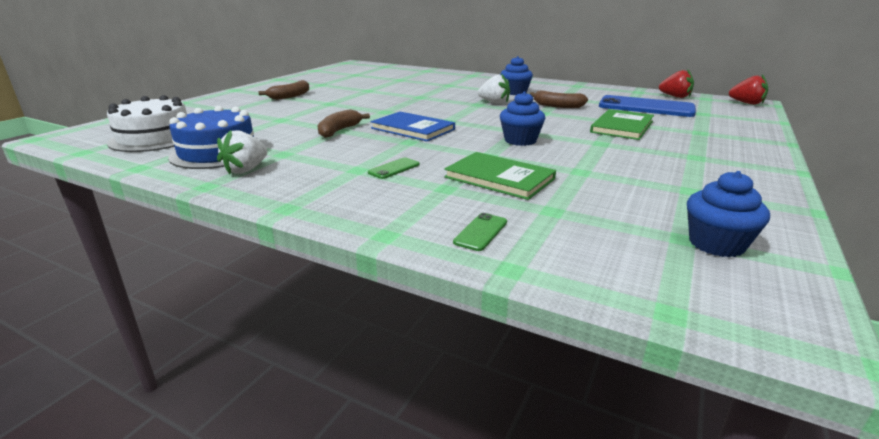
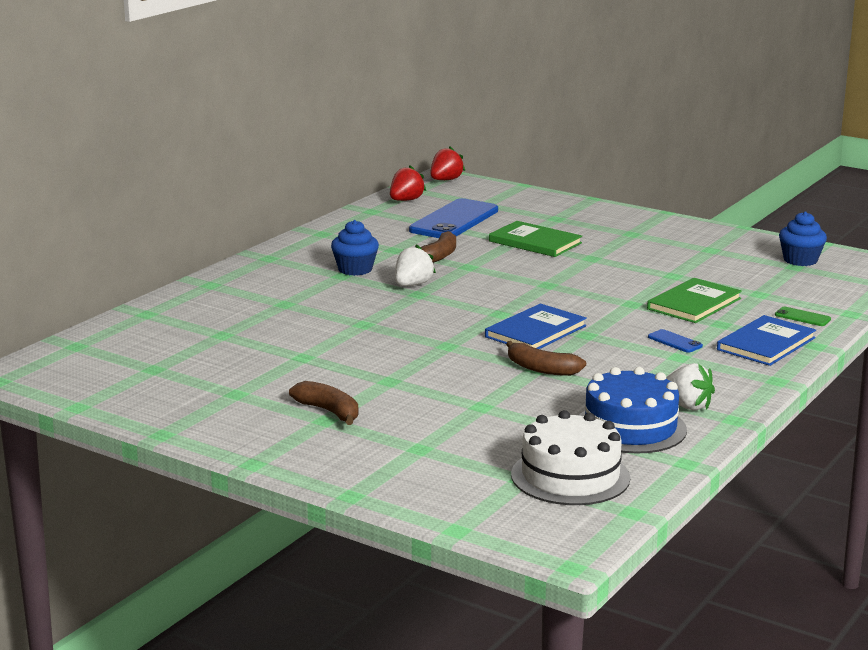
camera: 85 degrees left, 5 degrees down
green phone [368,157,420,179] -> blue phone [648,329,703,353]
blue cupcake [500,91,545,146] -> none
none -> blue book [717,315,816,366]

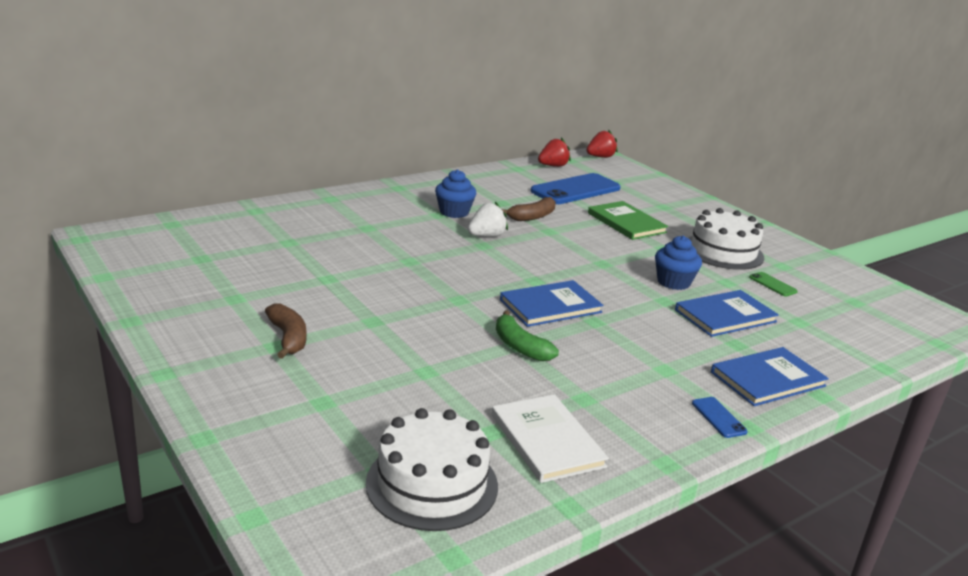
camera: 20 degrees right, 5 degrees up
brown banana [506,341,586,376] -> green banana [496,310,559,361]
blue cake [579,367,687,454] -> white book [492,394,609,483]
green book [647,278,742,323] -> blue book [675,290,779,337]
blue phone [648,329,703,353] -> blue phone moved to [692,397,748,438]
white strawberry [666,363,715,410] -> none
green phone [775,307,831,326] -> green phone moved to [749,272,798,296]
blue cupcake [779,211,827,266] -> blue cupcake moved to [655,236,702,290]
none -> white cake [689,208,764,270]

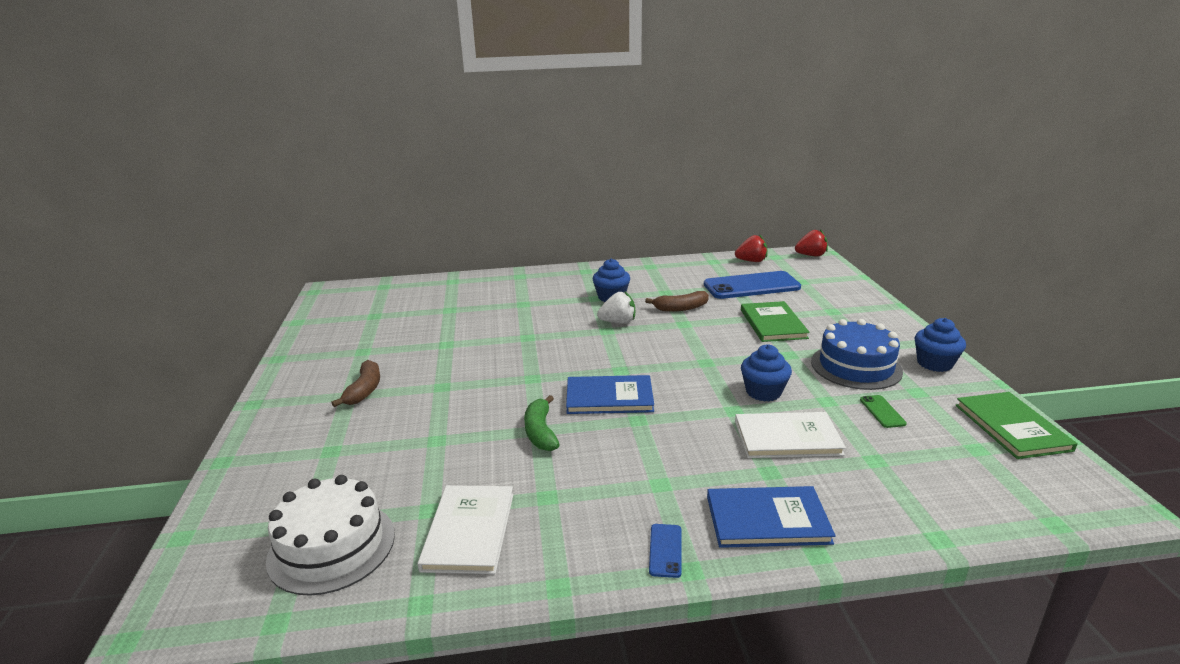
camera: 30 degrees right, 0 degrees up
blue book [675,290,779,337] -> white book [735,412,846,458]
white cake [689,208,764,270] -> blue cake [811,319,903,390]
none -> blue cupcake [915,318,966,372]
none -> green book [955,392,1077,459]

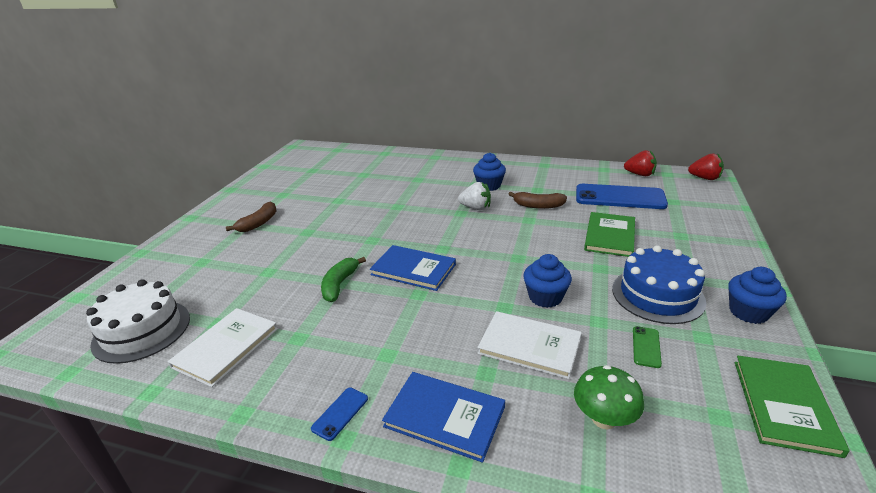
camera: 25 degrees right, 5 degrees up
none -> green mushroom [574,365,644,429]

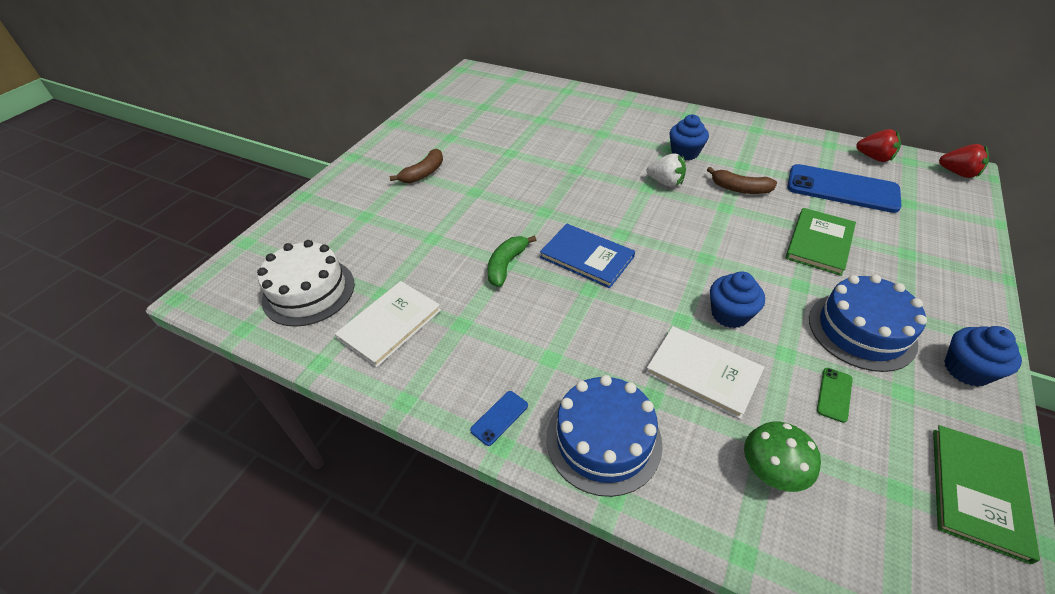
camera: 10 degrees right, 15 degrees up
blue book [382,372,505,463] -> blue cake [546,375,663,497]

